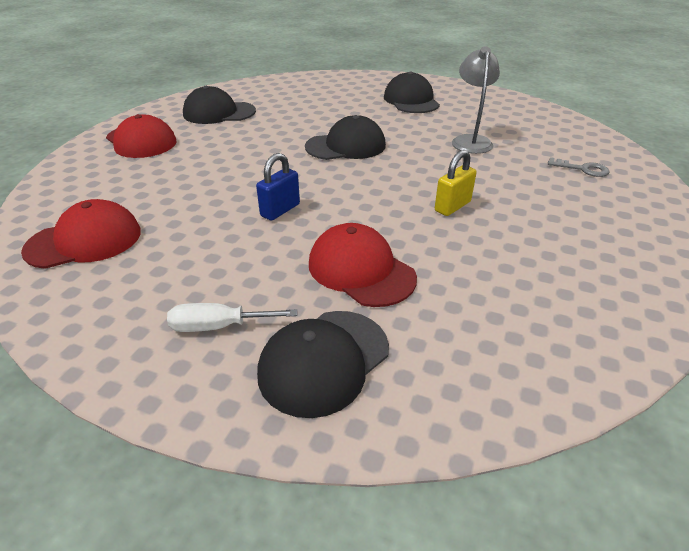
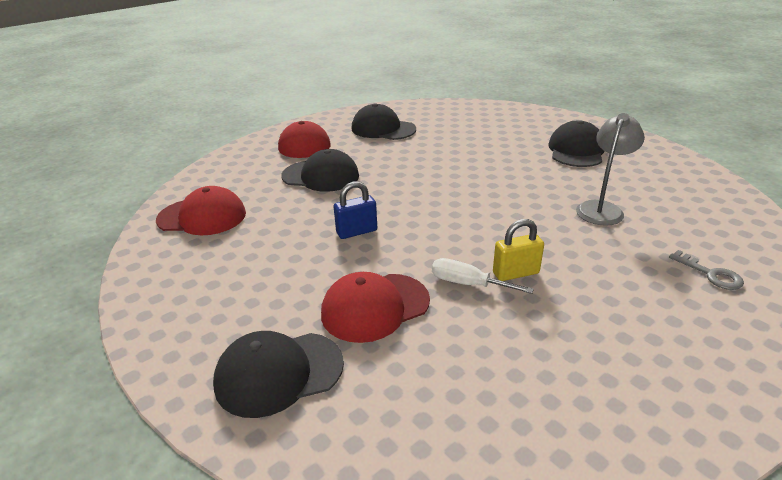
camera: 30 degrees right, 5 degrees down
white screwdriver [167,303,297,332] -> white screwdriver moved to [432,258,534,294]
black cap [305,115,386,160] -> black cap moved to [281,149,359,192]
red cap [309,223,417,307] -> red cap turned 105 degrees counterclockwise [321,272,430,343]

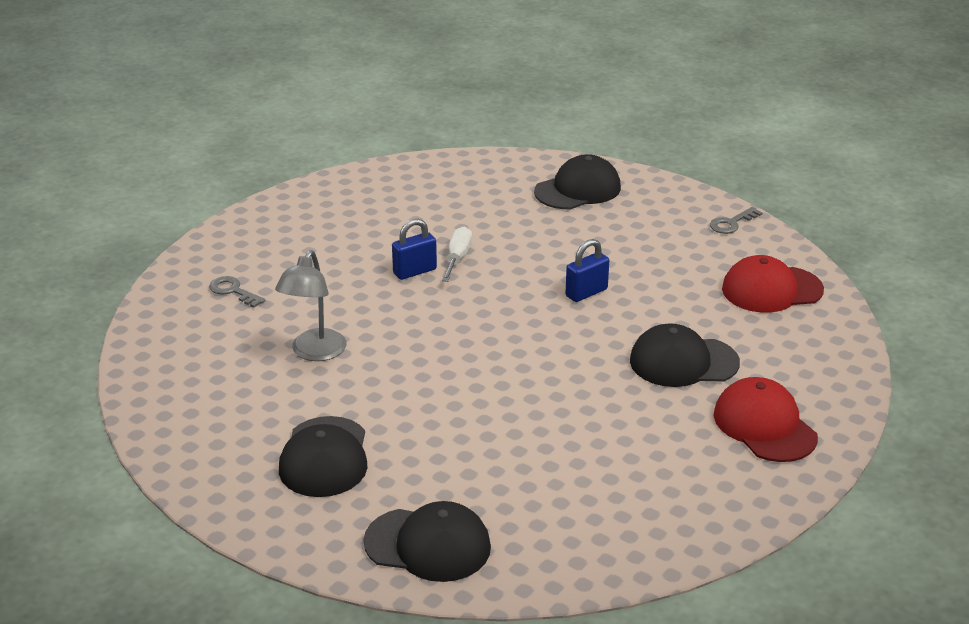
camera: 165 degrees right, 0 degrees up
red cap [321,272,430,343] -> none
black cap [351,103,416,140] -> black cap moved to [363,501,491,582]
white screwdriver [432,258,534,294] -> white screwdriver turned 90 degrees counterclockwise [442,227,472,282]
yellow padlock [493,219,544,281] -> blue padlock [392,219,437,280]
none -> grey key [710,207,763,234]

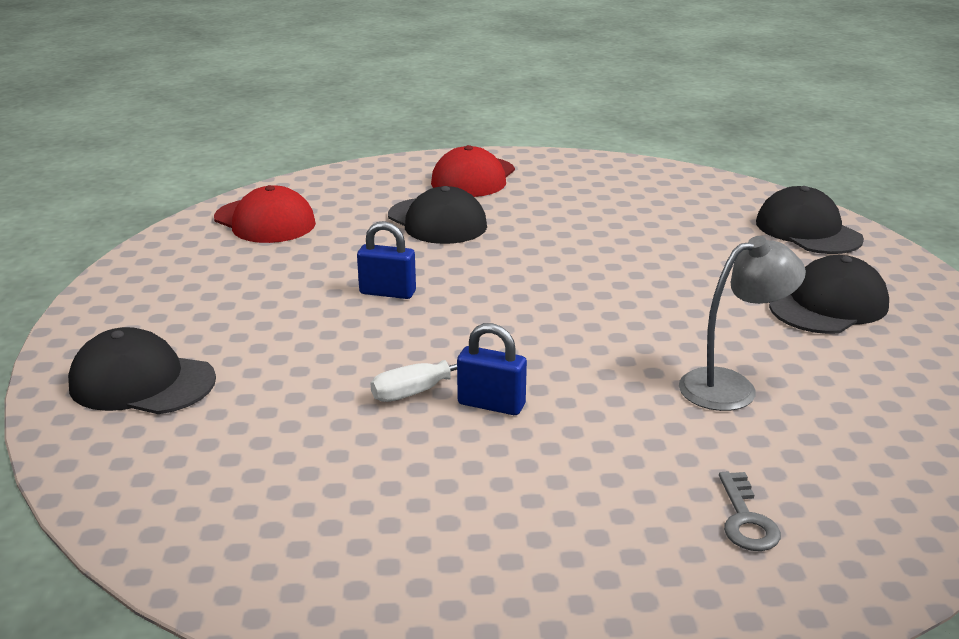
camera: 130 degrees left, 5 degrees down
grey key [710,207,763,234] -> none

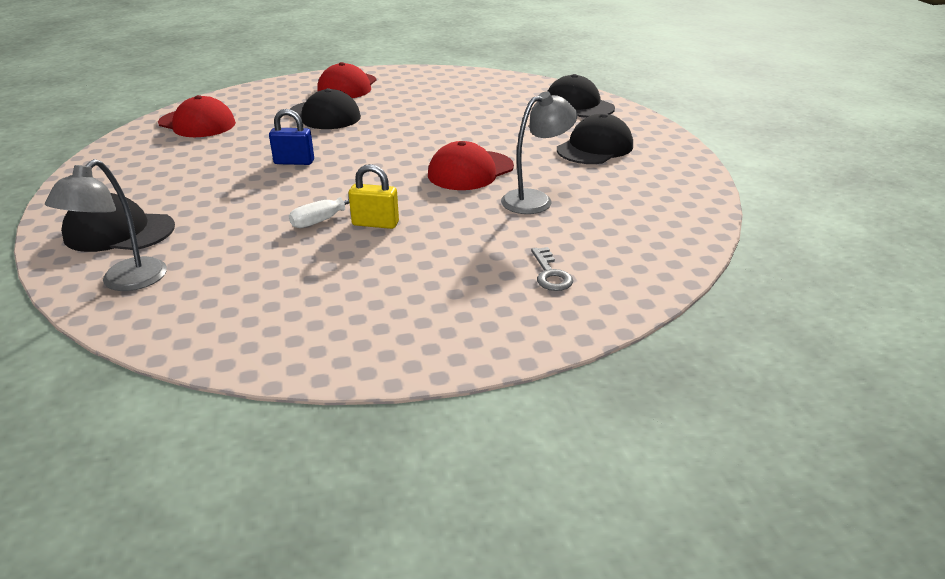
camera: 10 degrees left, 5 degrees up
blue padlock [457,323,527,415] -> yellow padlock [348,164,399,229]
none -> grey lamp [45,159,167,291]
none -> red cap [428,141,514,190]

